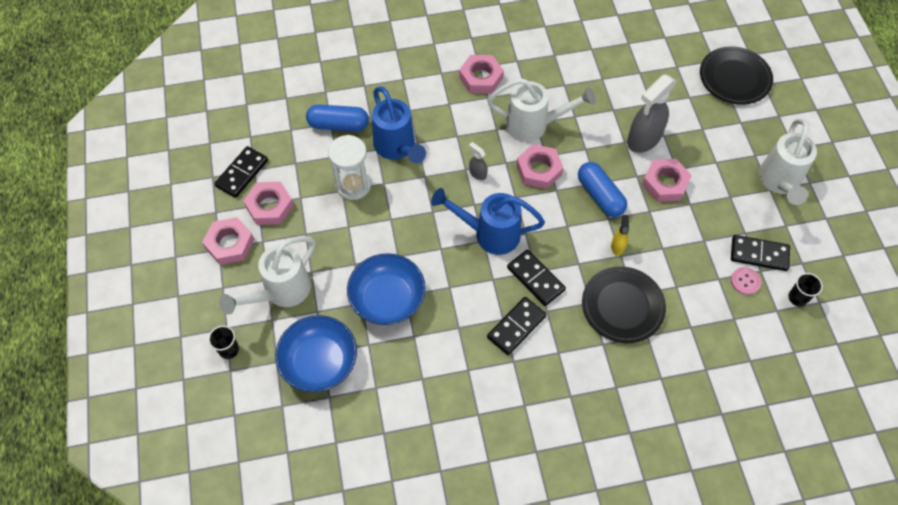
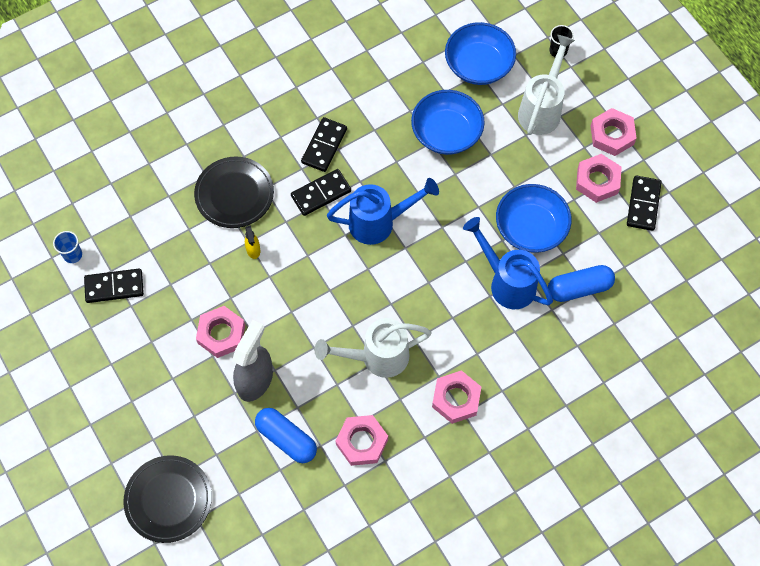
camera: 160 degrees right, 5 degrees up
white hourglass [328,135,371,200] -> blue bowl [496,184,572,253]
grey spray bottle [469,142,487,180] -> none
black domino [507,250,566,306] -> black domino turned 60 degrees counterclockwise [291,169,351,216]
pink nut [516,144,563,189] -> pink nut moved to [336,415,388,466]
blue capsule [578,162,627,217] -> blue capsule moved to [255,408,317,463]
pink button [731,267,761,295] -> none
white watering can [759,119,817,205] -> none
black cup [788,273,823,306] -> blue cup [53,231,82,263]

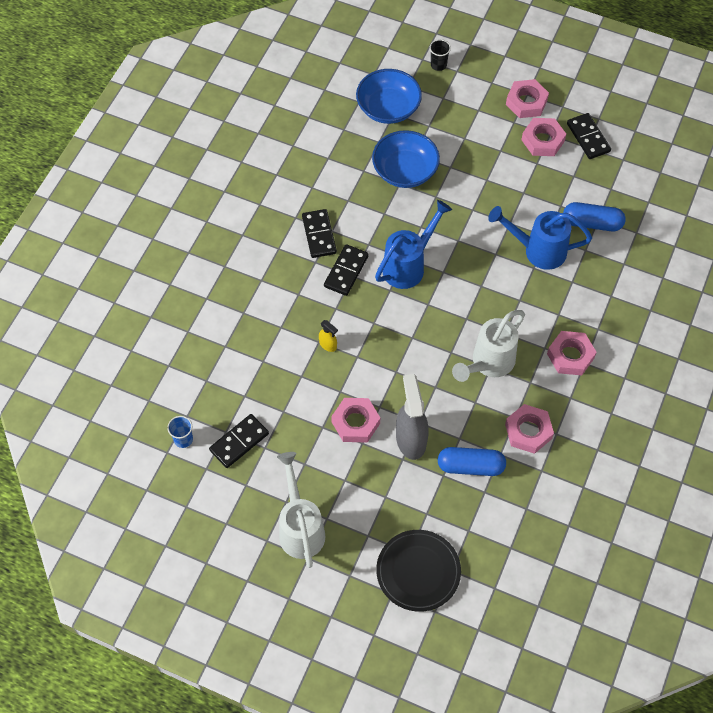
camera: 35 degrees left, 5 degrees down
black plate [194,157,274,228] -> none
blue bowl [496,184,572,253] -> none
white watering can [518,35,575,135] -> white watering can moved to [277,452,325,568]
blue capsule [548,265,615,302] -> blue capsule turned 60 degrees clockwise [563,202,626,231]

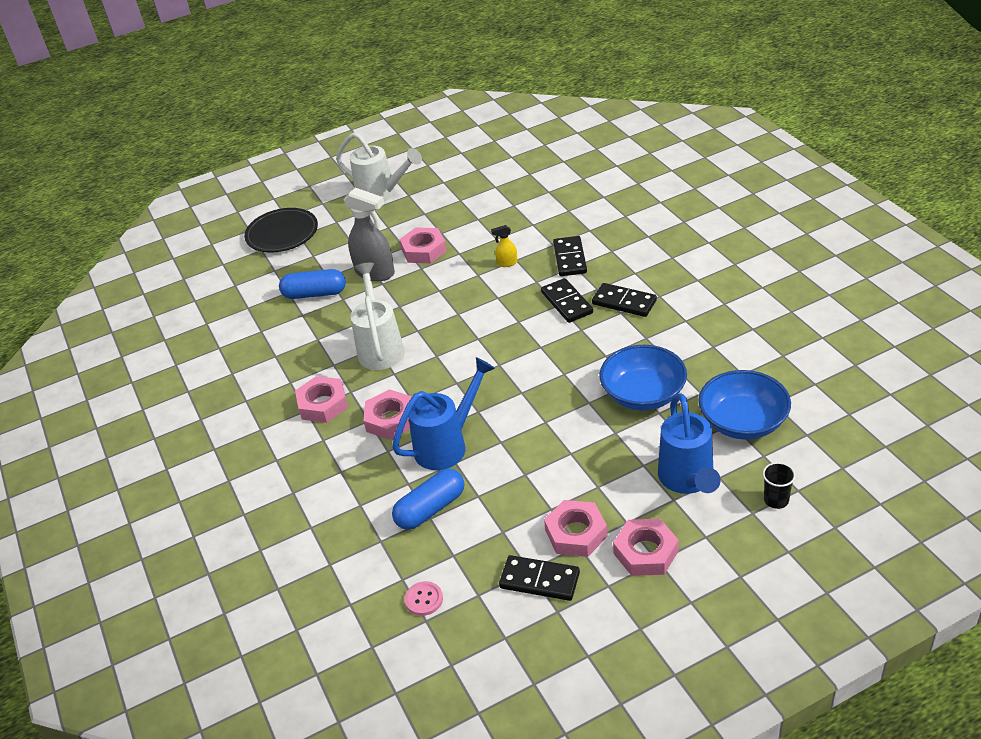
camera: 135 degrees right, 20 degrees down
blue cup [167,416,193,448] -> none
black domino [209,414,269,468] -> black domino moved to [553,236,587,276]
blue watering can [375,200,452,289] -> blue watering can moved to [658,393,721,494]
blue capsule [438,447,506,476] -> blue capsule turned 45 degrees clockwise [279,269,346,299]
pink nut [505,404,554,454] -> pink nut moved to [364,389,412,440]
none -> pink button [405,581,443,616]

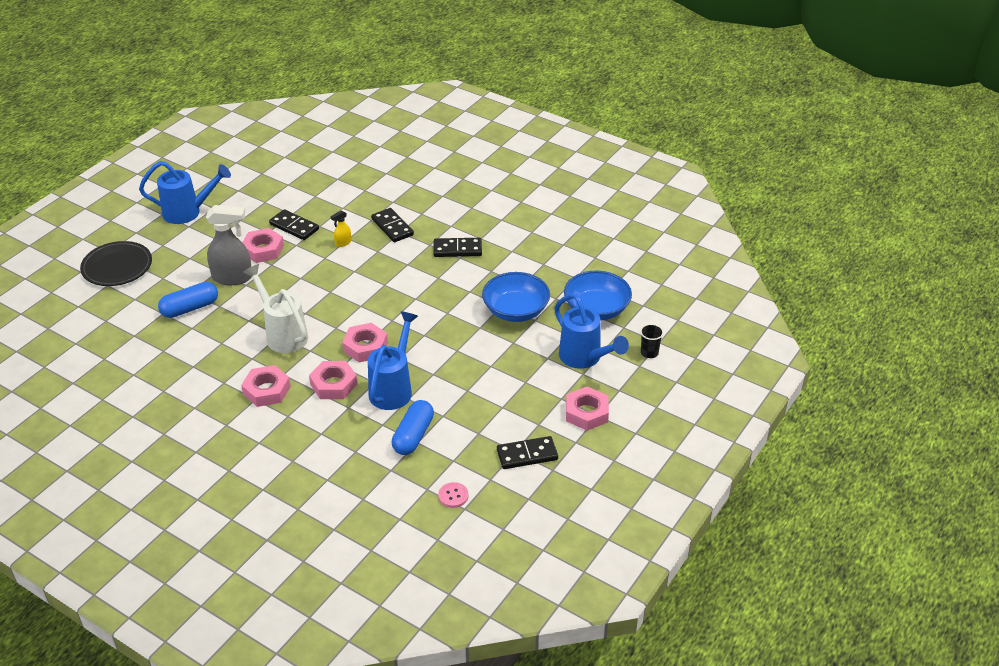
camera: 35 degrees left, 0 degrees up
white watering can [336,132,422,202] -> blue watering can [139,161,231,224]
black domino [541,278,593,323] -> black domino moved to [269,209,319,240]
pink nut [544,500,608,557] -> pink nut moved to [342,323,388,362]

